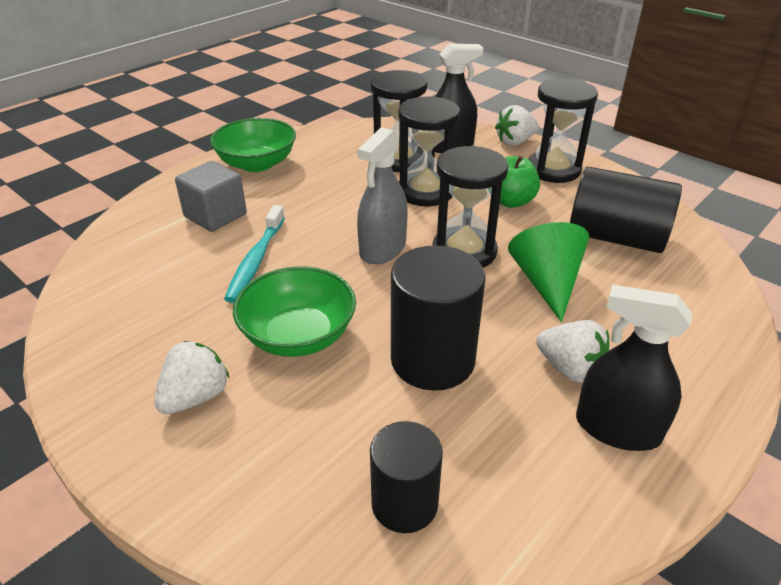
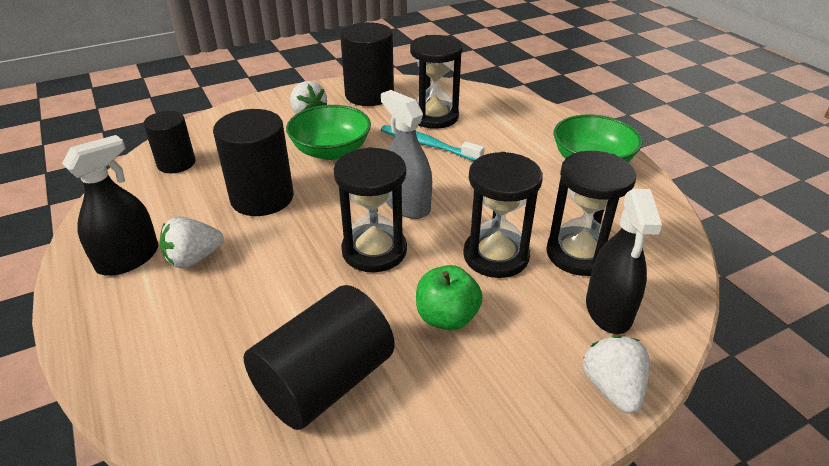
camera: 110 degrees right, 0 degrees up
grey cube [175,161,247,232] -> none
green cone [508,222,589,322] -> none
black hourglass [528,78,598,183] -> black hourglass moved to [410,35,462,129]
none -> black cylinder [340,22,394,106]

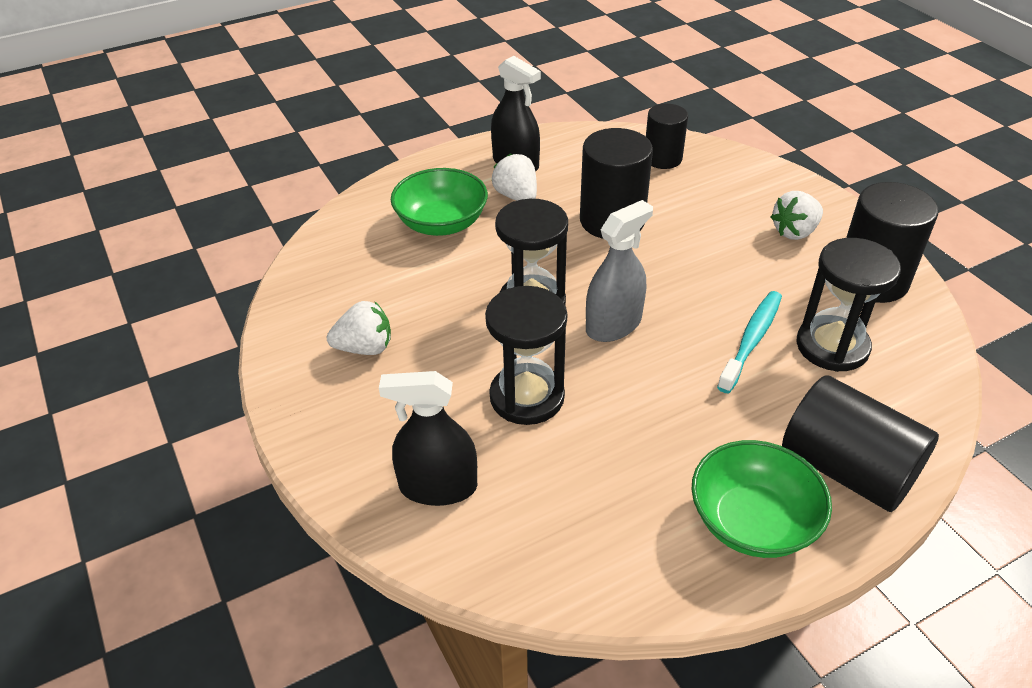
camera: 90 degrees right, 5 degrees up
black cylinder [244,285,395,430] -> black cylinder moved to [782,375,939,512]
green bowl [286,105,371,160] -> green bowl moved to [391,168,488,236]
green apple [416,265,483,331] -> none
black hourglass [546,151,636,276] -> none
white strawberry [583,335,650,414] -> white strawberry moved to [327,301,391,355]

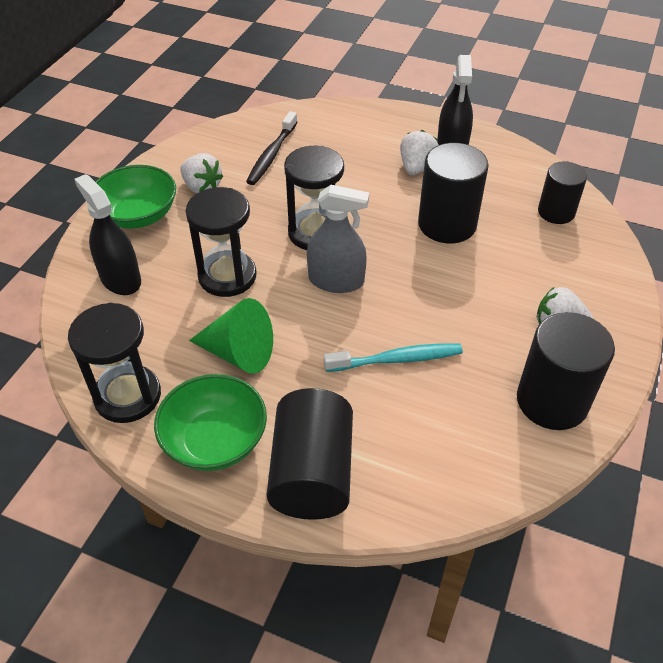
camera: 50 degrees right, 5 degrees up
green bowl [391,168,488,236] -> green bowl moved to [96,165,176,229]
black hourglass [796,238,901,372] -> black hourglass moved to [68,303,161,423]
none -> green cone [189,298,273,374]
none -> black toothbrush [246,111,297,185]

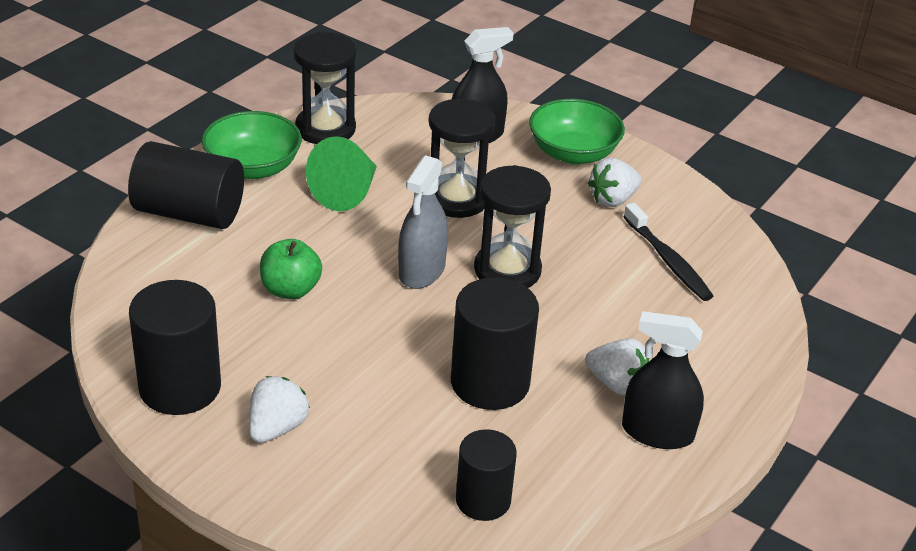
camera: 100 degrees right, 10 degrees down
black toothbrush [246,111,297,185] -> black toothbrush turned 150 degrees counterclockwise [623,203,713,301]
turquoise toothbrush [324,343,463,372] -> green apple [260,239,322,299]

